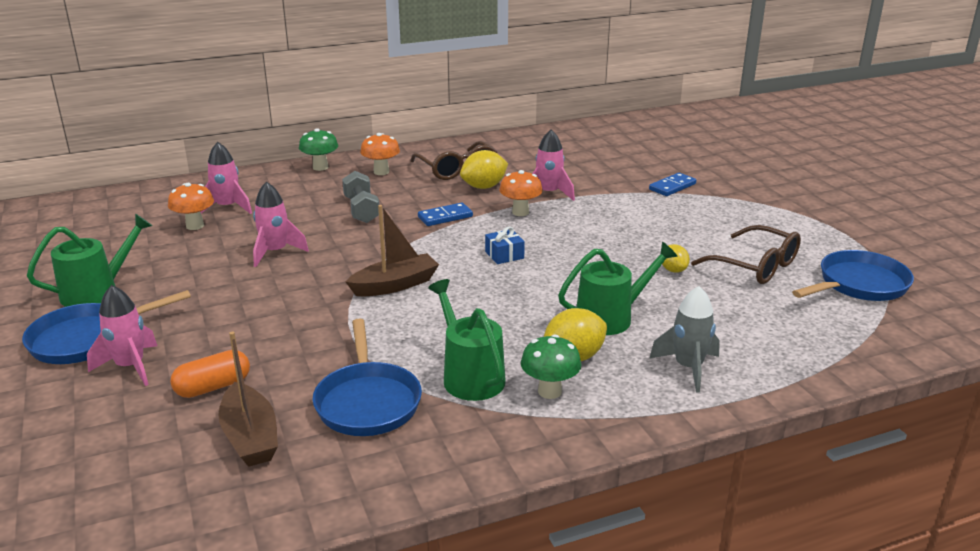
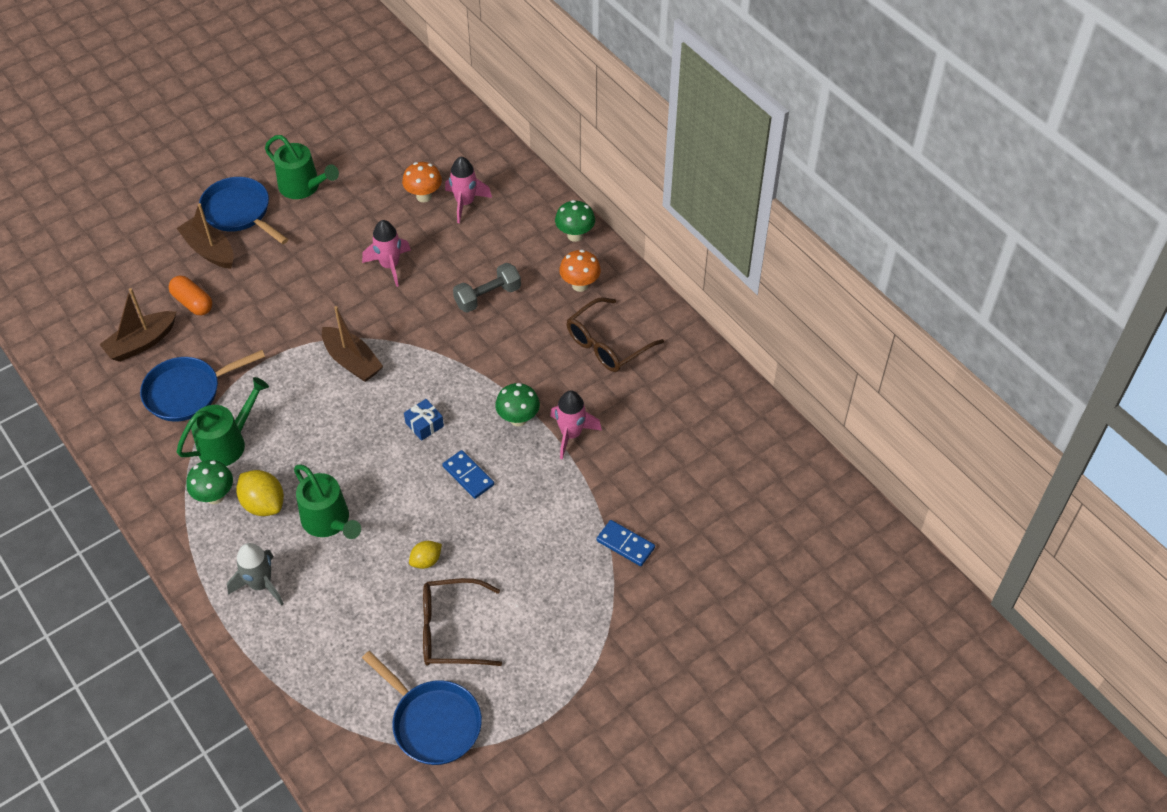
camera: 75 degrees right, 25 degrees up
pink rocket [87,285,157,386] -> brown boat [177,203,234,269]
blue domino [418,202,473,226] -> blue domino moved to [442,450,494,499]
yellow lemon [460,150,508,189] -> none
orange mushroom [499,170,543,216] -> green mushroom [495,383,540,427]
brown glasses [691,225,801,284] -> brown glasses turned 60 degrees clockwise [423,578,502,666]

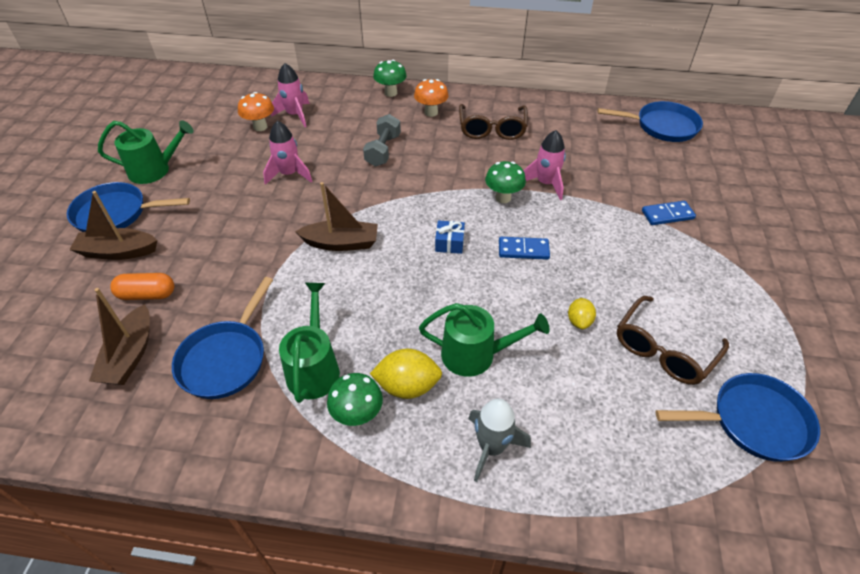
camera: 45 degrees left, 5 degrees down
none -> blue pan [598,101,703,142]

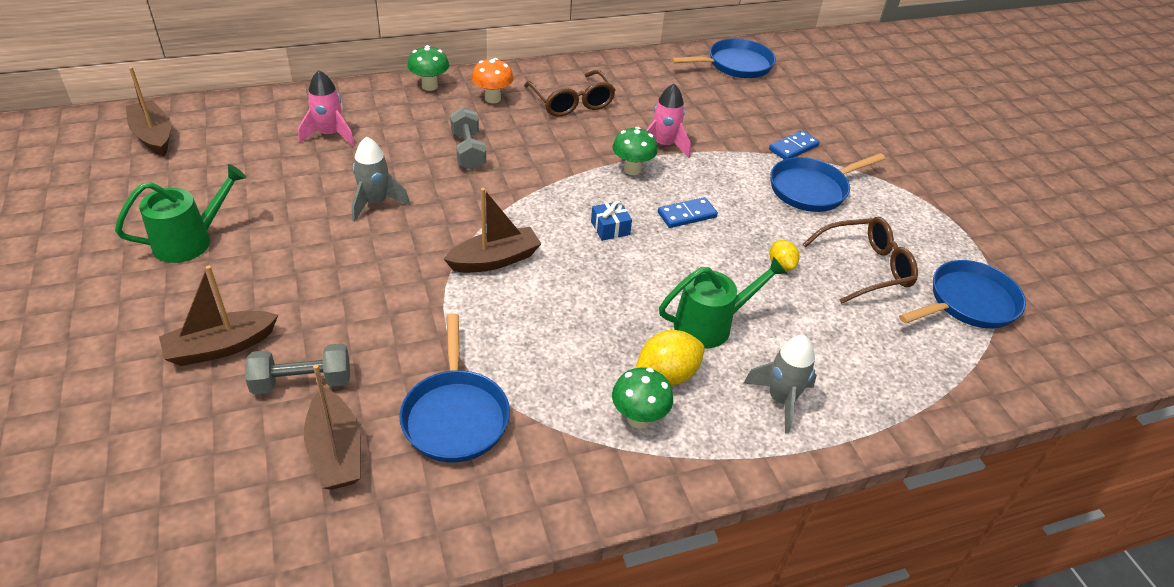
camera: 30 degrees left, 5 degrees down
blue pan [67,182,190,232] -> blue pan moved to [770,153,885,212]
orange capsule [110,273,174,300] -> grey dumbbell [245,343,350,394]
orange mushroom [238,92,274,131] -> none
pink rocket [263,121,312,185] -> grey rocket [352,136,410,222]
green watering can [279,283,340,403] -> none
brown glasses [617,296,729,385] -> brown glasses turned 120 degrees counterclockwise [803,217,918,304]
none -> brown boat [126,67,171,156]

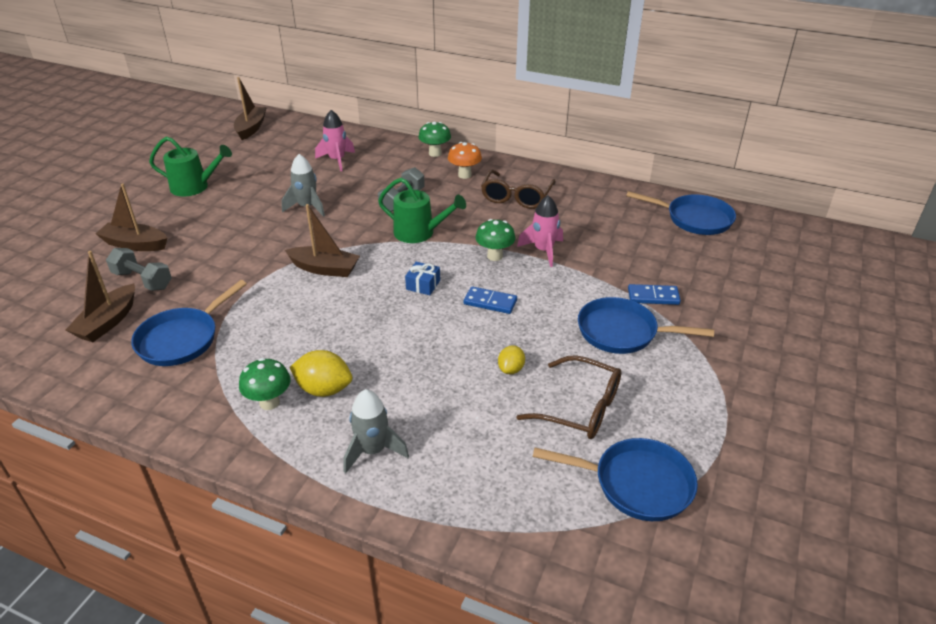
camera: 45 degrees right, 5 degrees down
green watering can [659,256,787,348] -> green watering can moved to [378,178,466,243]

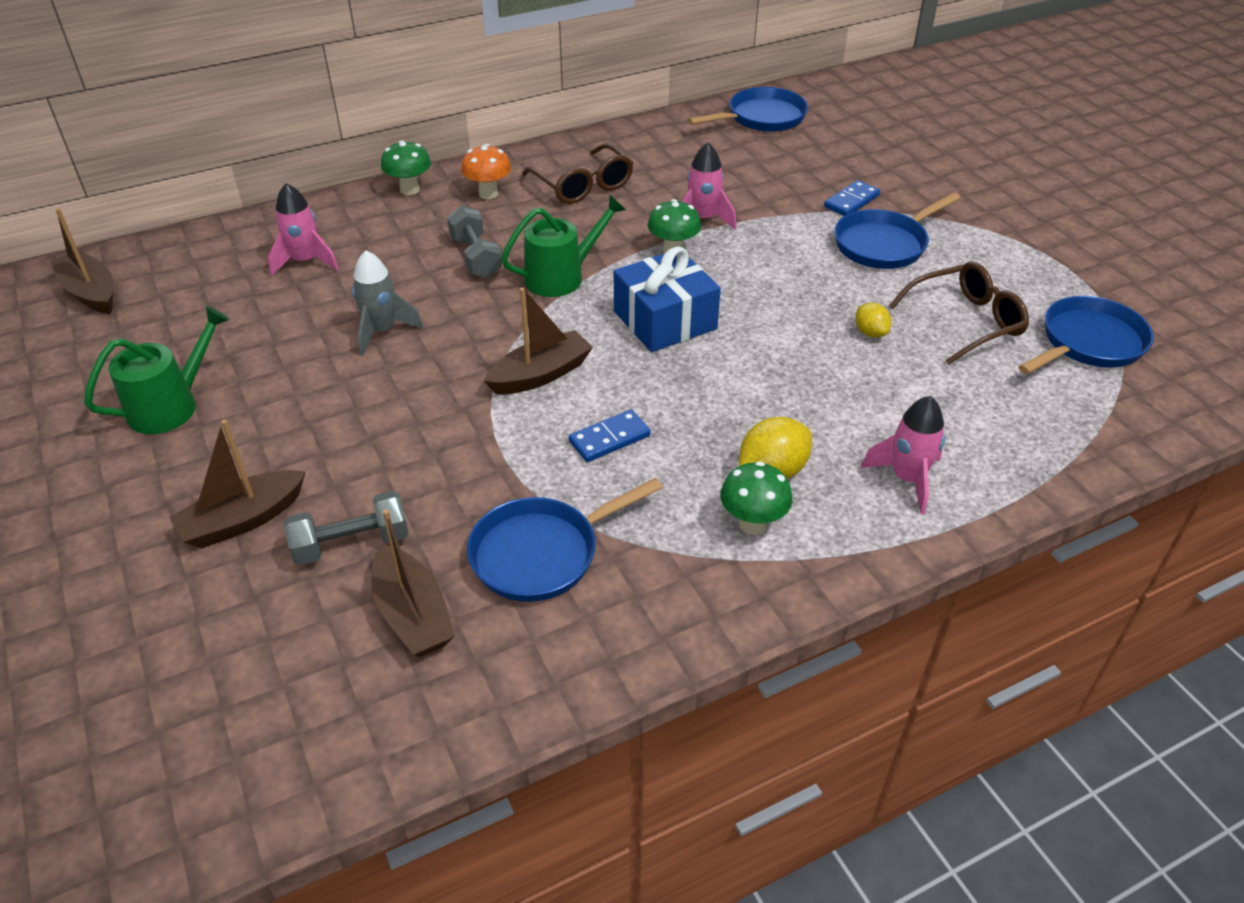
camera: 50 degrees left, 5 degrees up
blue pan [131,280,247,366] -> blue pan turned 75 degrees clockwise [467,478,663,602]
grey rocket [344,389,409,474] -> pink rocket [861,396,945,514]
blue gift [405,262,440,295] -> blue gift [614,246,721,352], size x2.11
blue domino [464,286,517,314] -> blue domino moved to [569,410,651,462]

